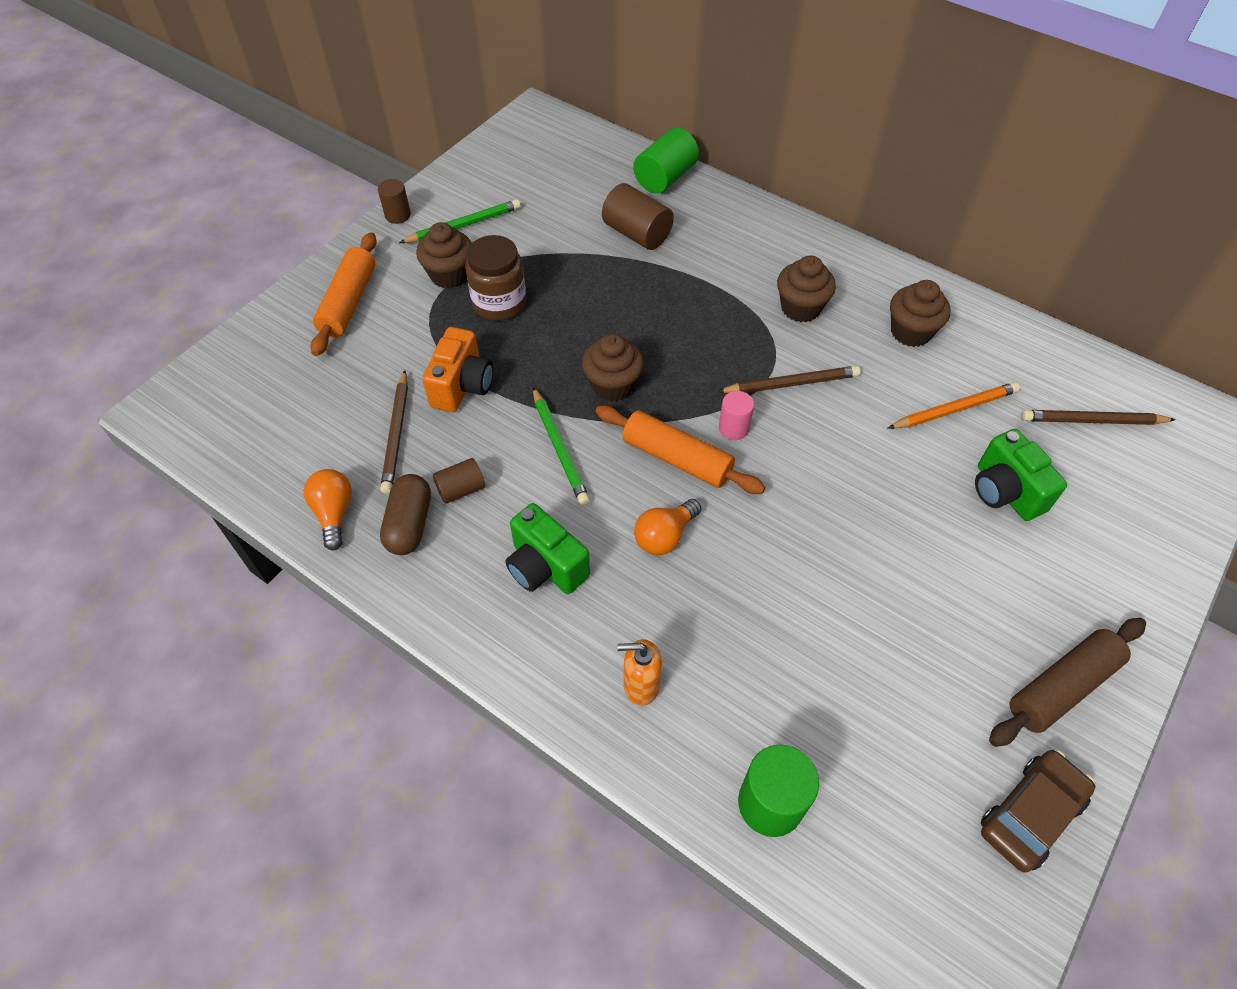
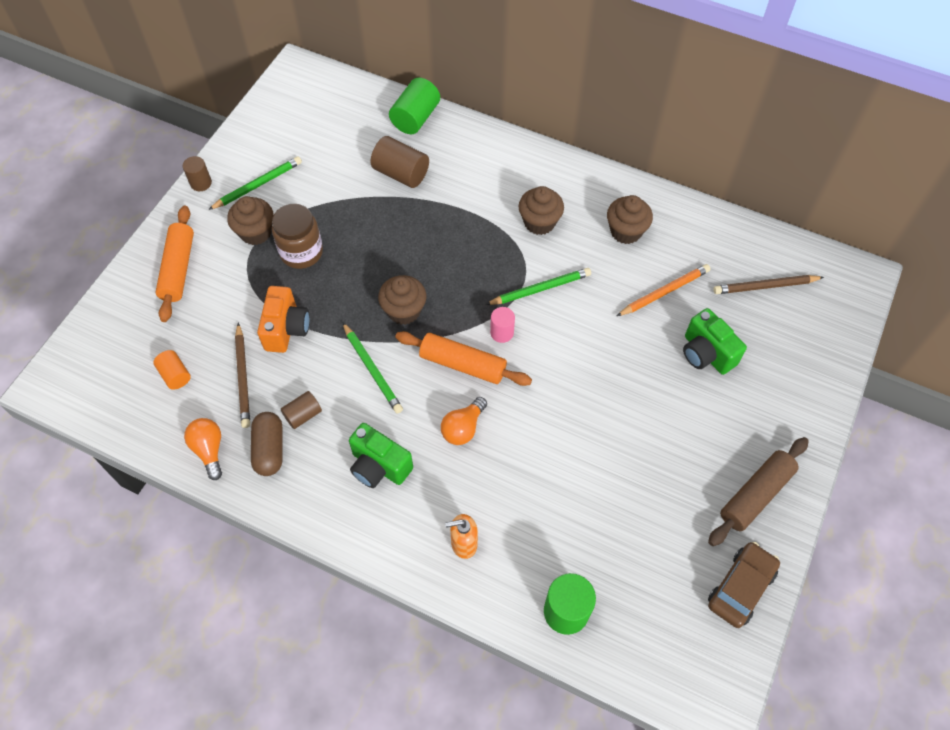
camera: 10 degrees left, 5 degrees up
brown pencil [717,366,861,393] -> green pencil [485,268,591,305]
none -> orange cylinder [153,350,191,390]

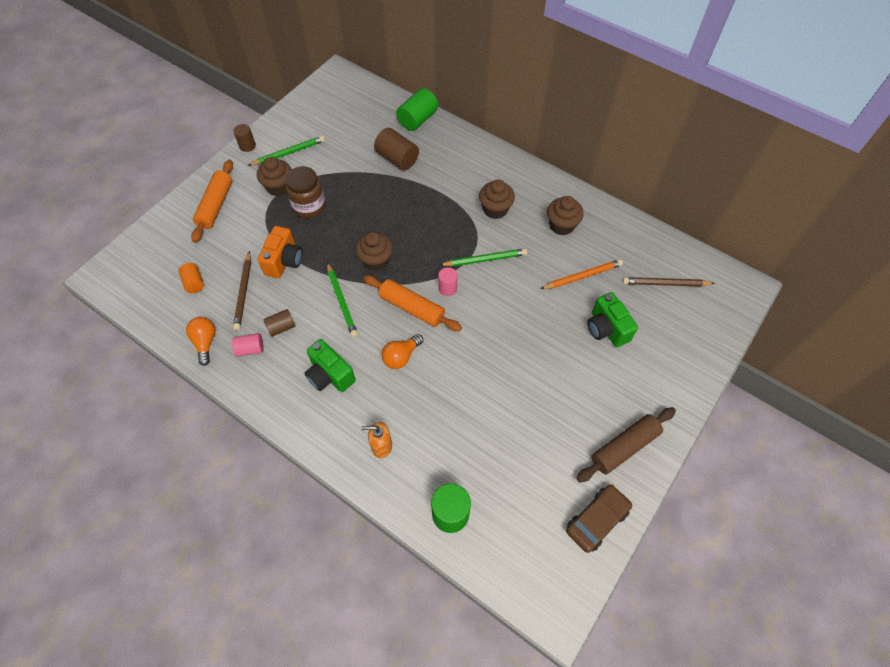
camera: 10 degrees right, 0 degrees up
brown capsule [251,412,282,476] -> pink cylinder [232,333,264,357]

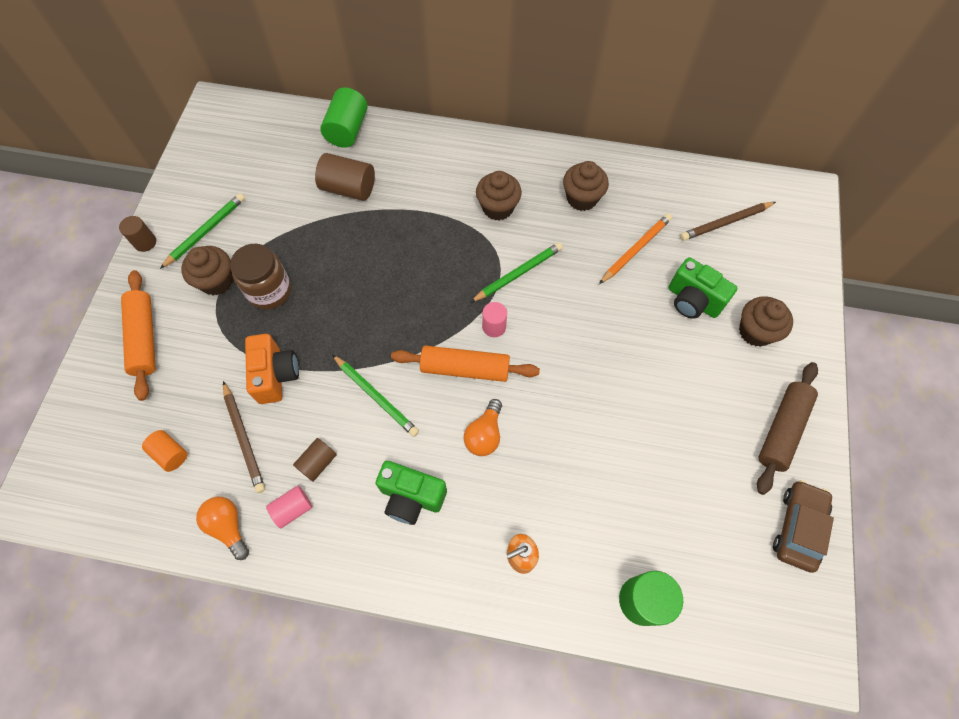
camera: 25 degrees left, 5 degrees up
brown cupcake [355,232,393,271] -> brown cupcake moved to [739,296,793,347]

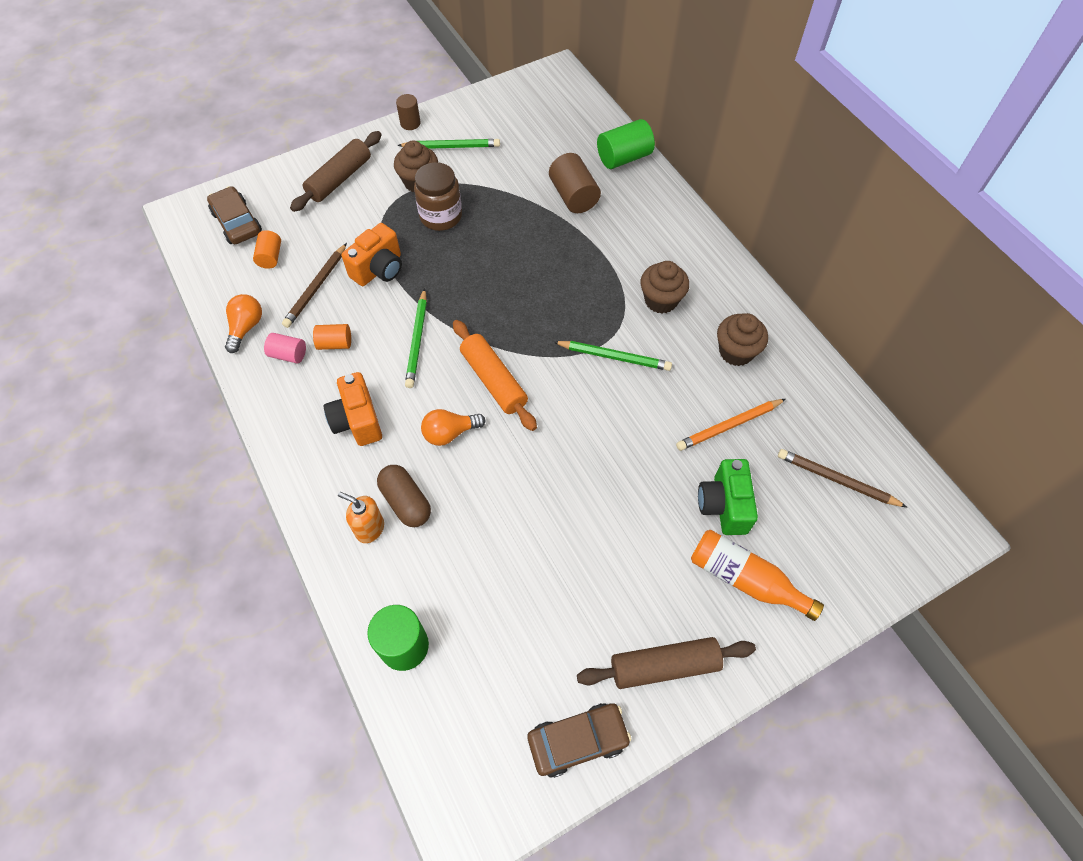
camera: 50 degrees right, 5 degrees down
orange rolling pin [121,270,156,401] -> brown rolling pin [290,131,382,212]
brown cylinder [293,438,337,481] -> orange cylinder [313,324,351,350]
green camera [376,461,447,525] -> orange camera [324,372,382,446]
pink cylinder [482,302,507,337] -> none
orange pencil [599,213,672,284] -> orange pencil turned 150 degrees clockwise [676,399,786,451]
brown cupcake [739,296,793,347] -> orange bottle [691,530,824,621]
none -> brown car [207,186,262,244]
none -> brown capsule [377,465,431,527]

